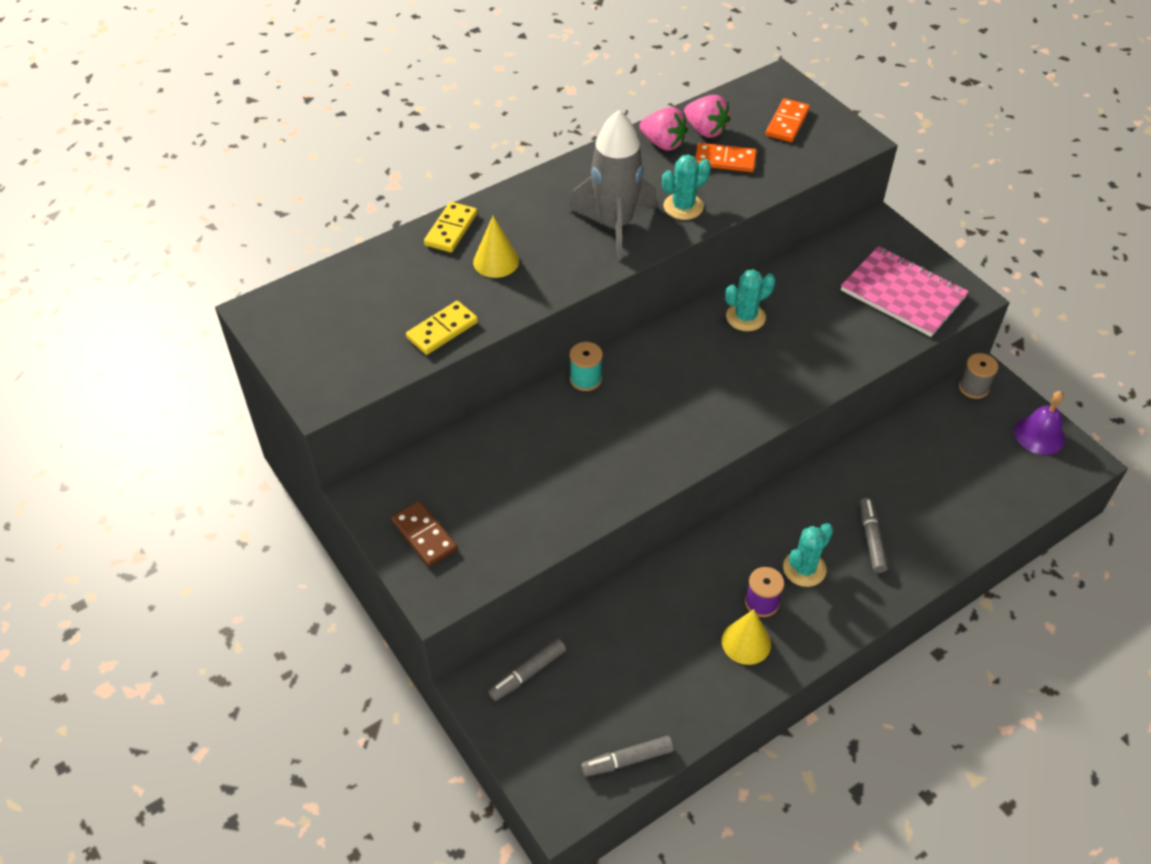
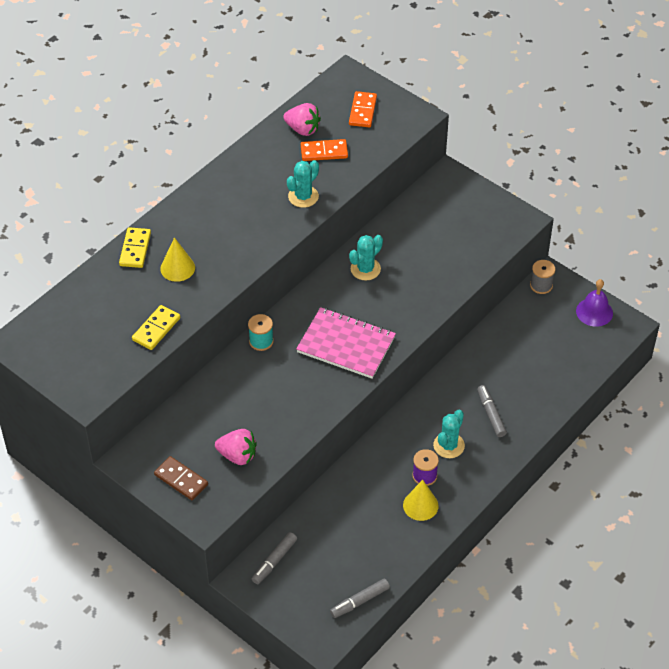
camera: 15 degrees left, 0 degrees up
grey rocket [569,110,657,260] -> none
pink strawberry [639,107,688,151] -> pink strawberry moved to [215,429,257,465]
pink notebook [841,246,969,337] -> pink notebook moved to [296,307,396,379]

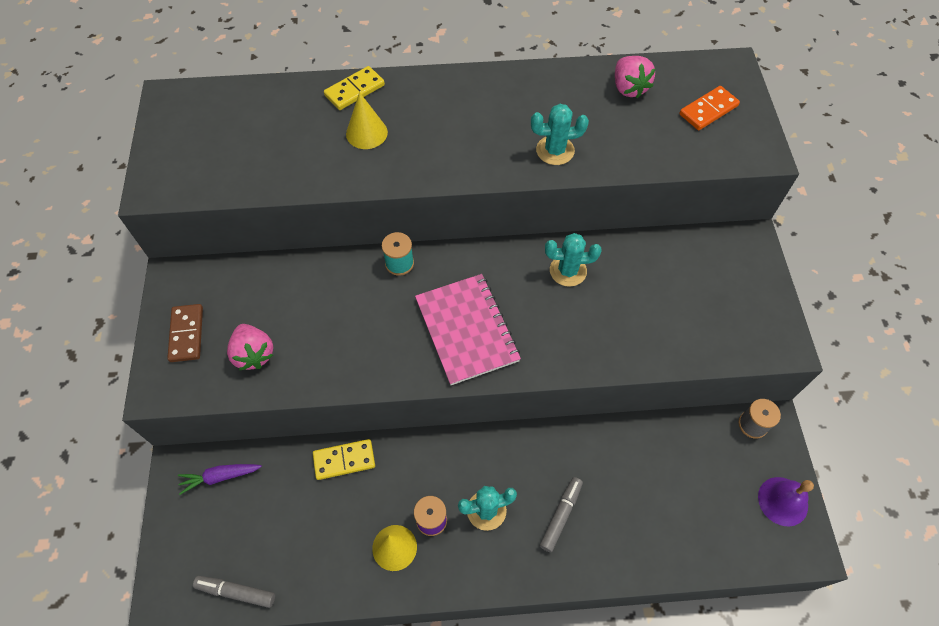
camera: 45 degrees right, 10 degrees up
yellow domino [132,305,180,350] -> yellow domino moved to [313,439,375,480]
grey marker [252,532,297,584] -> purple carrot [178,464,262,495]
orange domino [301,139,348,161] -> none

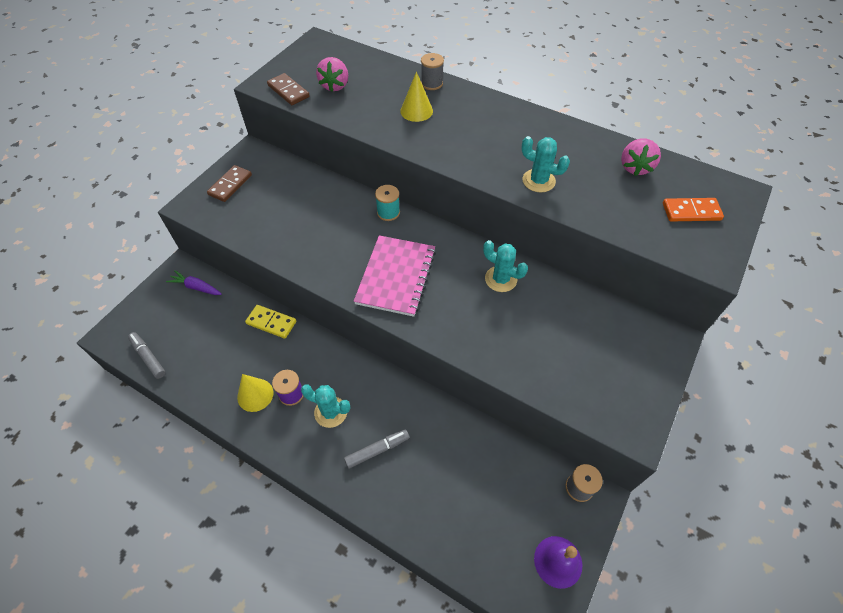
camera: 35 degrees right, 5 degrees down
pink strawberry [227,324,273,370] -> pink strawberry moved to [316,57,348,92]
yellow domino [324,66,385,110] -> grey spool [421,53,444,90]
none -> brown domino [267,73,310,105]

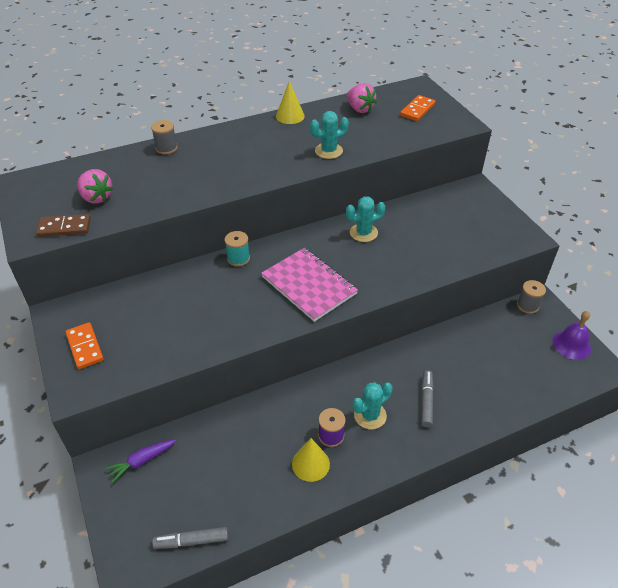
camera: 55 degrees left, 10 degrees down
brown domino [207,165,252,202] -> orange domino [66,322,104,369]
yellow domino [245,305,296,339] -> none
yellow cone [400,72,433,122] -> yellow cone moved to [276,81,305,124]

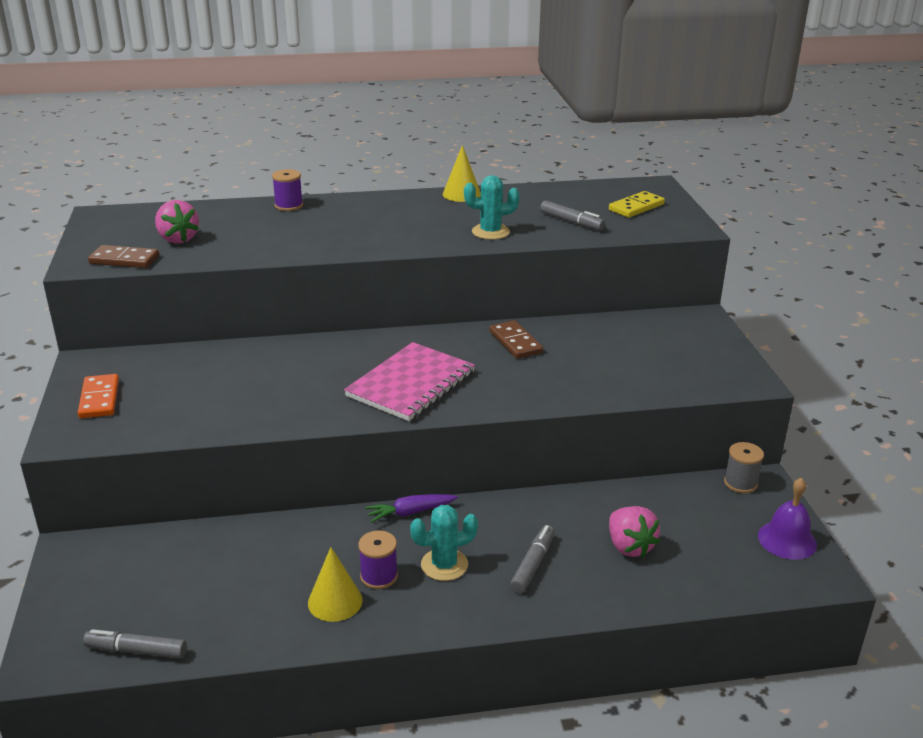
camera: 15 degrees right, 15 degrees down
purple carrot [105,439,176,483] -> purple carrot moved to [365,494,458,523]
grey spool [151,120,178,154] -> purple spool [272,169,303,211]
turquoise spool [224,231,250,267] -> none
pink notebook [261,248,358,322] -> pink notebook turned 60 degrees clockwise [344,342,475,421]
turquoise cactus [346,196,385,242] -> brown domino [489,320,543,359]
pink strawberry [347,83,377,113] -> pink strawberry moved to [609,506,660,557]
orange domino [400,95,435,121] -> yellow domino [609,191,665,218]
none -> grey marker [540,201,605,230]

